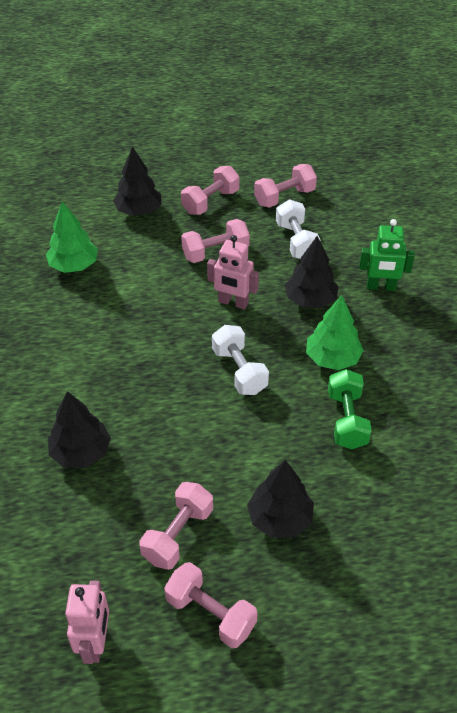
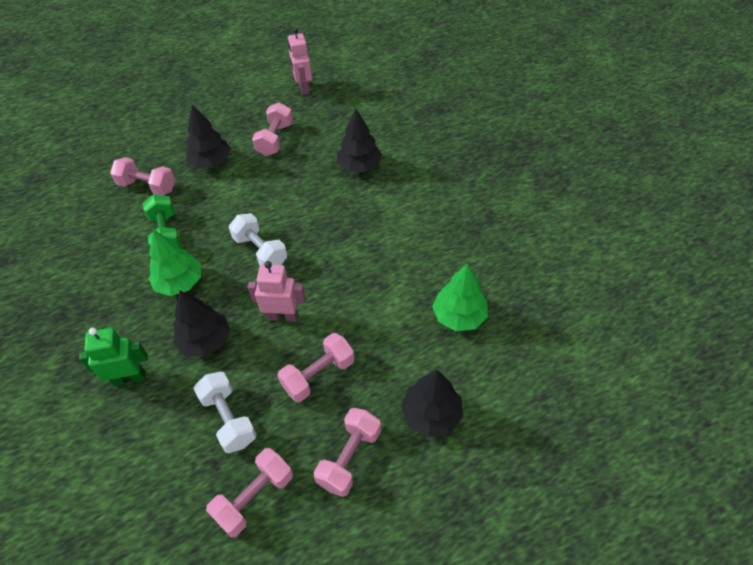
camera: 165 degrees right, 5 degrees up
pink dumbbell [164,562,258,648] -> pink dumbbell moved to [110,157,175,195]

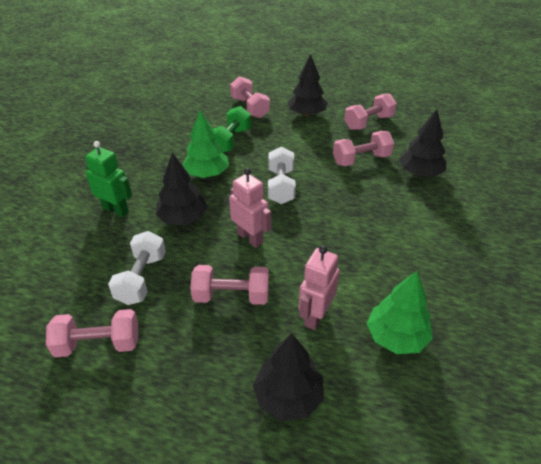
camera: 40 degrees right, 10 degrees down
pink robot [288,28,312,95] -> pink robot moved to [299,246,340,330]
pink dumbbell [313,408,381,497] -> pink dumbbell moved to [333,131,394,166]

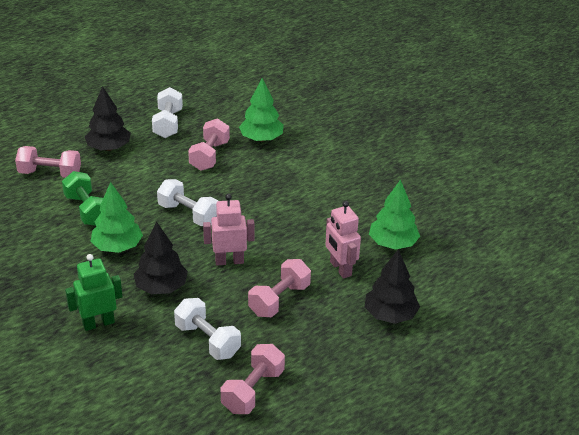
camera: 55 degrees left, 5 degrees down
pink dumbbell [344,93,397,130] -> white dumbbell [152,87,183,138]
black tree [399,109,446,177] -> green tree [239,78,284,142]

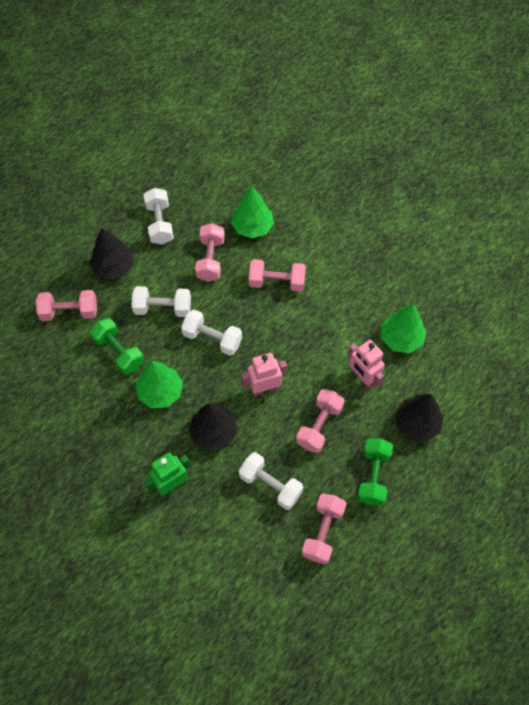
camera: 10 degrees left, 25 degrees up
none -> white dumbbell [131,286,191,317]
none -> pink dumbbell [249,259,306,292]
none -> green dumbbell [357,438,393,505]

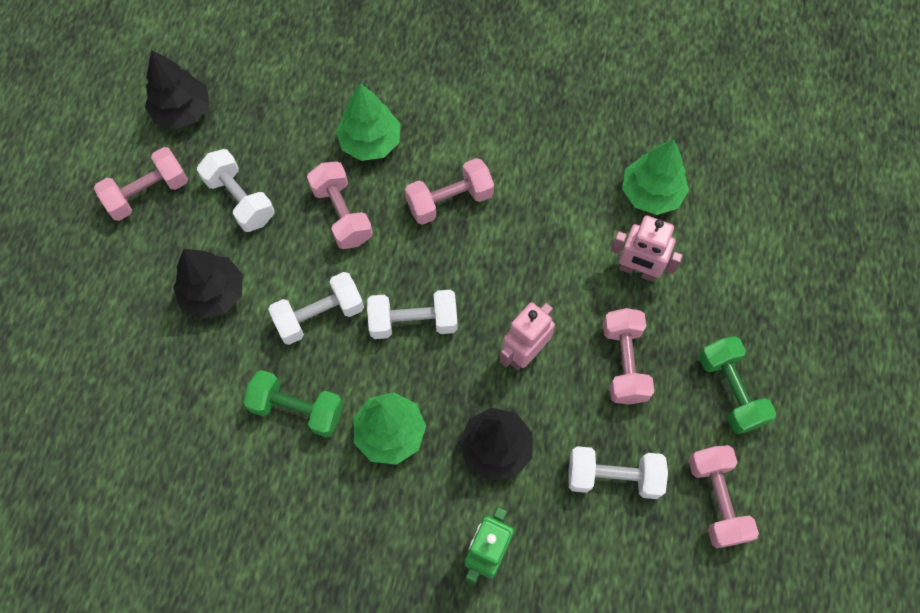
camera: 30 degrees left, 5 degrees up
pink dumbbell [36,290,97,321] -> pink dumbbell moved to [94,147,188,221]
black tree [395,394,444,441] -> black tree moved to [145,50,209,129]

